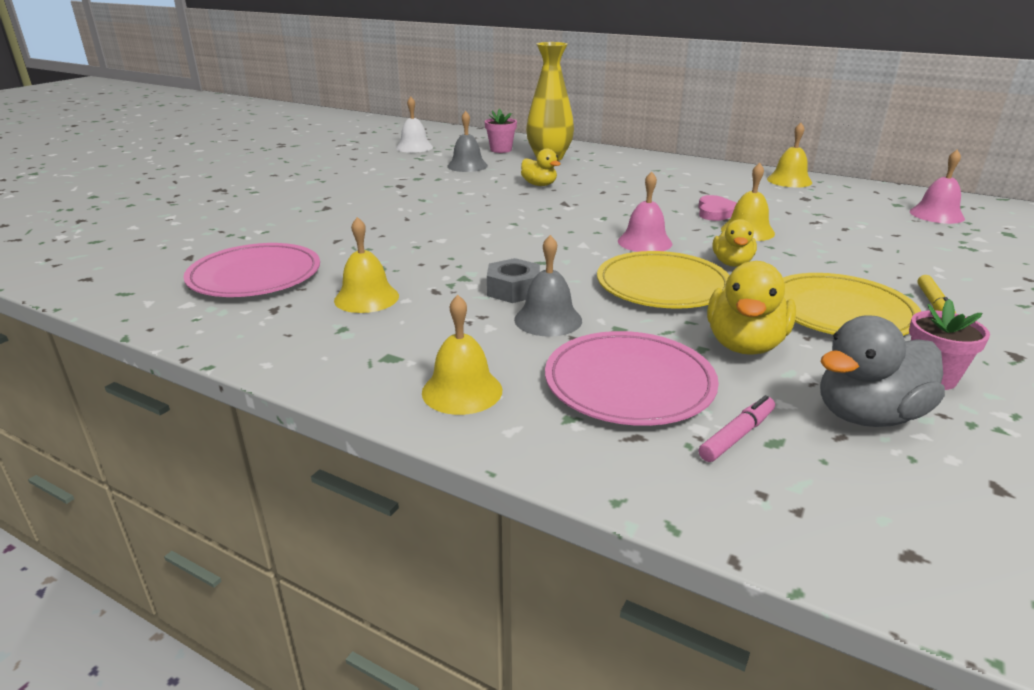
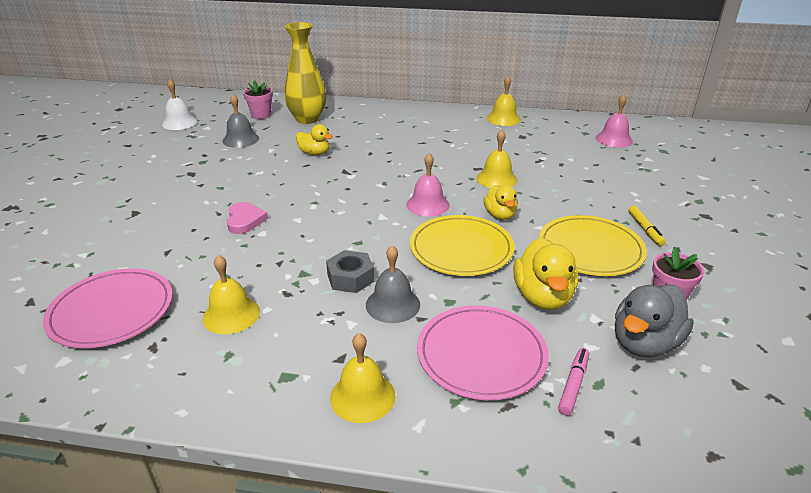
camera: 20 degrees left, 5 degrees up
pink heart [698,195,737,221] -> pink heart moved to [227,202,268,234]

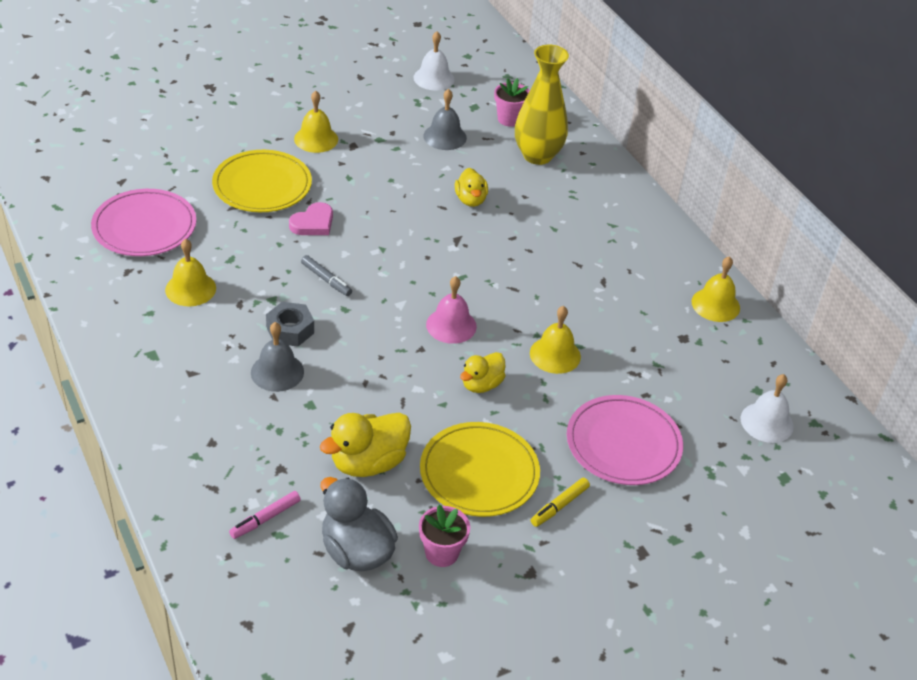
camera: 50 degrees right, 10 degrees up
yellow bell [330,333,395,423] -> yellow bell moved to [294,91,338,153]
yellow plate [410,215,515,276] -> yellow plate moved to [212,150,312,212]
pink plate [417,305,549,400] -> pink plate moved to [567,395,683,485]
pink marker [558,348,589,416] -> pink marker turned 150 degrees clockwise [229,491,301,539]
pink bell [596,94,633,148] -> white bell [740,374,794,443]
grey duck [615,284,694,357] -> grey duck turned 45 degrees clockwise [320,477,398,571]
none -> grey marker [301,255,352,296]

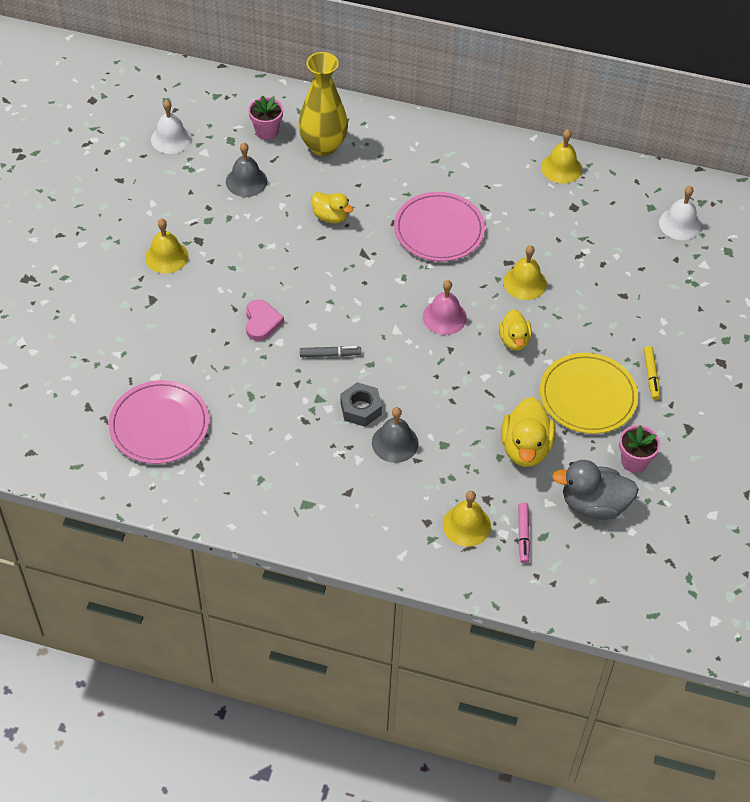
camera: 45 degrees left, 10 degrees up
yellow bell [165,239,216,306] -> yellow bell moved to [443,491,491,547]
yellow plate [212,150,312,212] -> none
pink plate [567,395,683,485] -> pink plate moved to [394,192,485,261]

